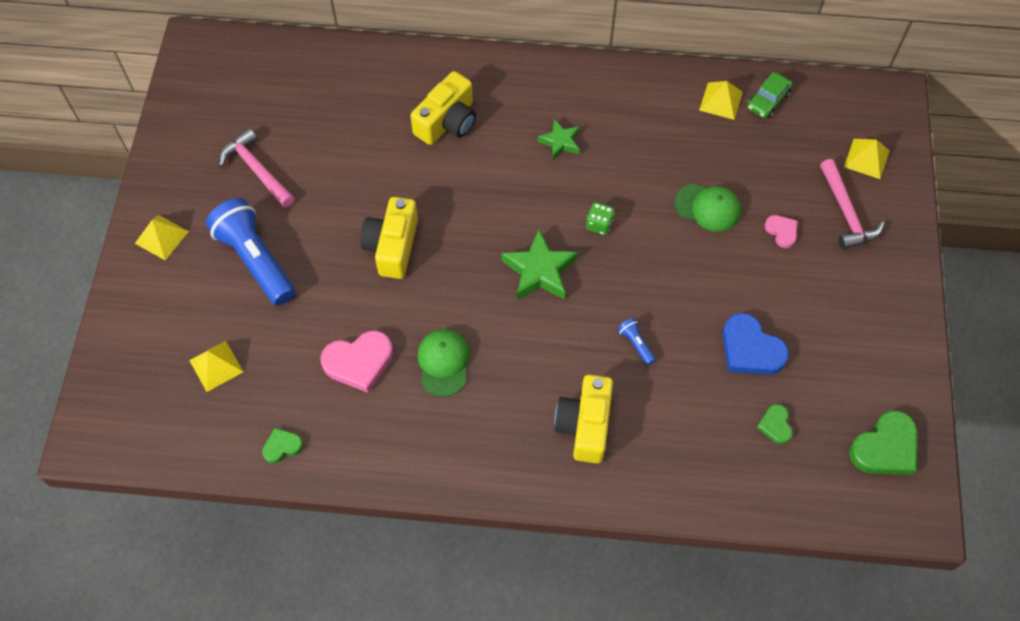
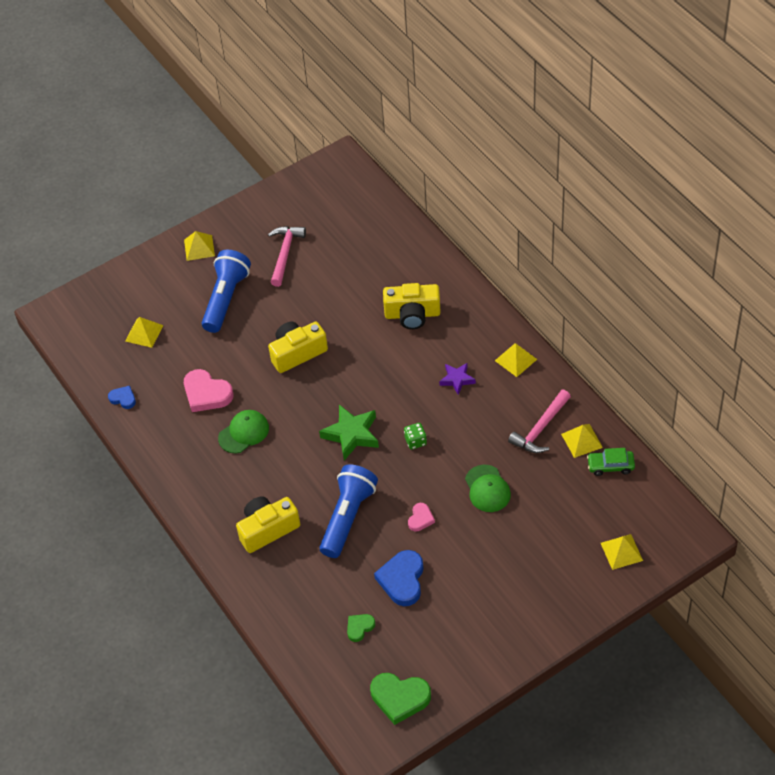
camera: 55 degrees right, 10 degrees down
green heart [262,428,303,464] -> blue heart [108,386,136,409]
green star [538,119,580,160] -> purple star [439,363,476,395]
blue flashlight [617,318,656,365] -> blue flashlight [320,464,378,558], size x2.41
pink heart [765,215,797,248] -> pink heart moved to [408,503,435,531]
pink hammer [820,159,884,250] -> pink hammer moved to [508,390,571,453]
none -> yellow pyramid [495,343,537,377]

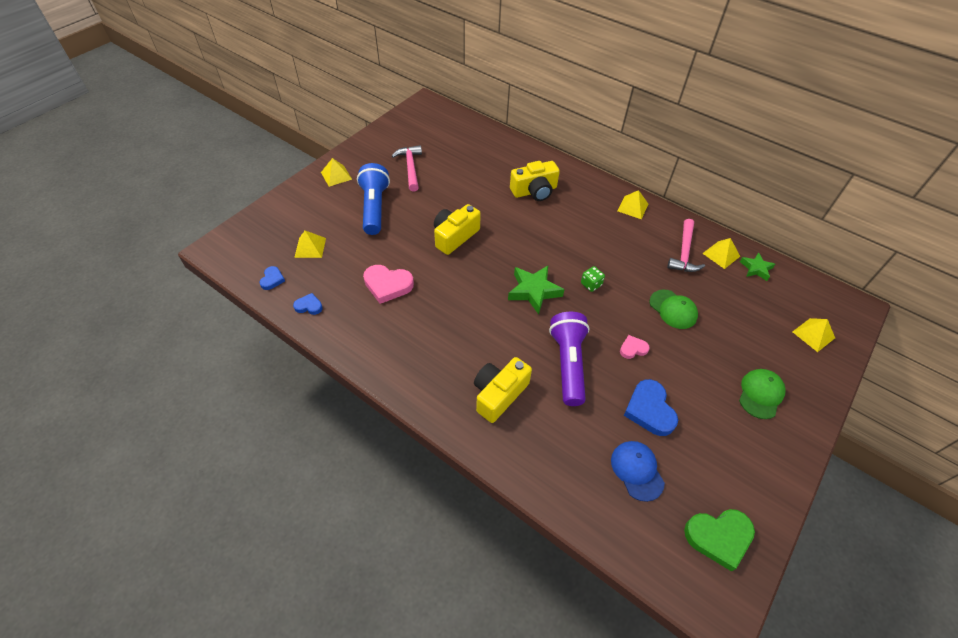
camera: 25 degrees left, 0 degrees up
green cap [218,410,269,454] -> green cap moved to [739,369,785,419]
blue flashlight [320,464,378,558] -> purple flashlight [549,312,590,406]
green heart [347,614,375,642] -> blue cap [611,441,665,502]
pink heart [408,503,435,531] -> pink heart turned 105 degrees counterclockwise [620,335,650,359]
purple star [439,363,476,395] -> none
green car [587,448,635,476] -> green star [740,252,775,281]
none -> blue heart [259,266,285,290]

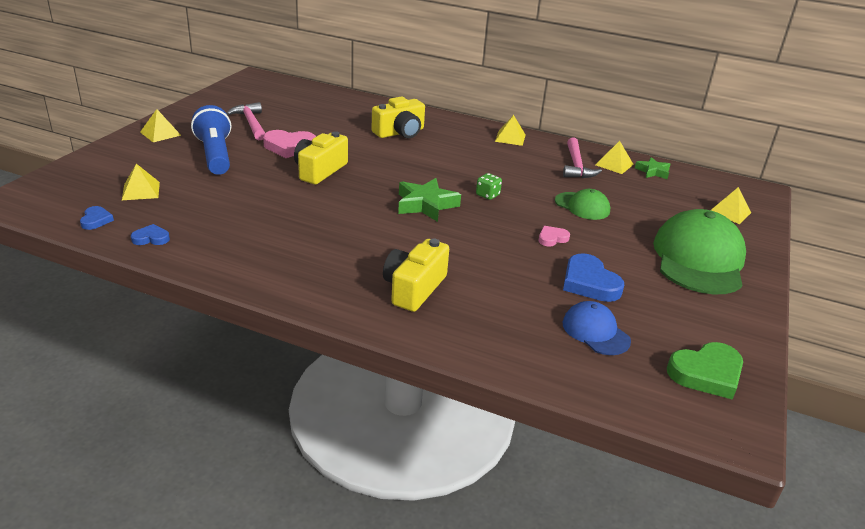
camera: 15 degrees left, 20 degrees down
pink heart [363,265,414,304] -> pink heart moved to [263,130,316,158]
purple flashlight [549,312,590,406] -> none
green cap [739,369,785,419] -> green cap [653,209,746,294], size x1.94

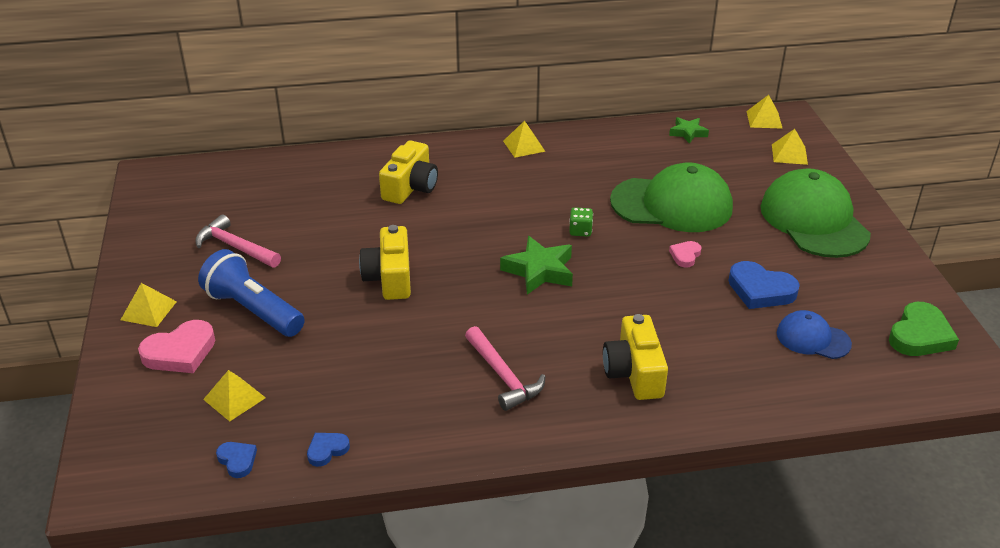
camera: 30 degrees left, 5 degrees up
pink heart [263,130,316,158] -> pink heart moved to [138,320,215,373]
green cap [555,189,610,220] -> green cap [610,163,733,232], size x1.94
pink hammer [563,137,602,178] -> pink hammer moved to [465,326,546,411]
yellow pyramid [595,141,634,174] -> yellow pyramid moved to [746,95,783,129]

